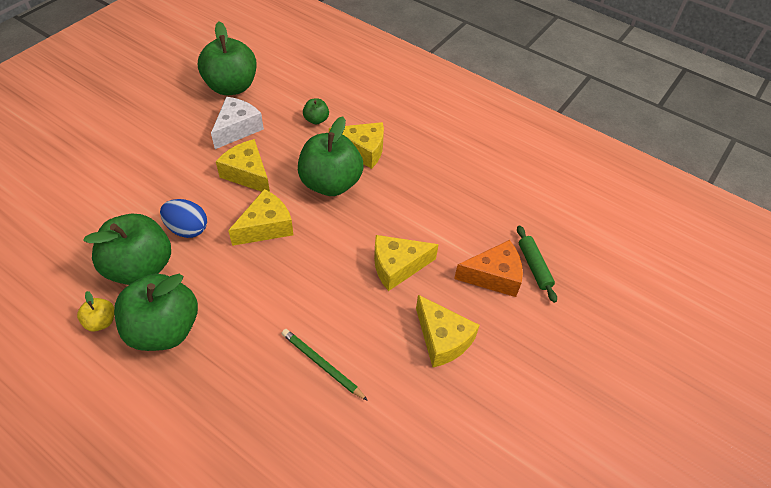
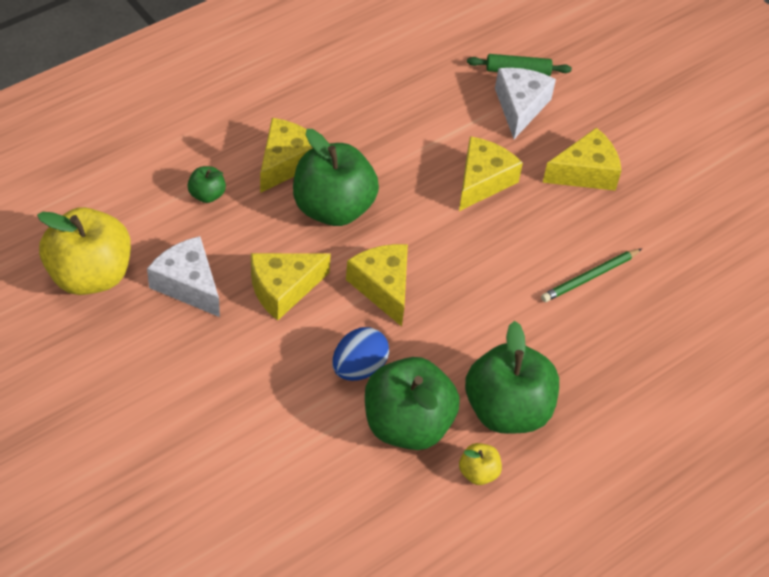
camera: 75 degrees left, 0 degrees up
green apple [198,22,257,95] -> yellow apple [37,207,131,295]
yellow cheese [374,235,439,291] -> yellow cheese turned 150 degrees counterclockwise [459,136,523,211]
orange cheese [454,240,523,297] -> white cheese [495,68,556,139]

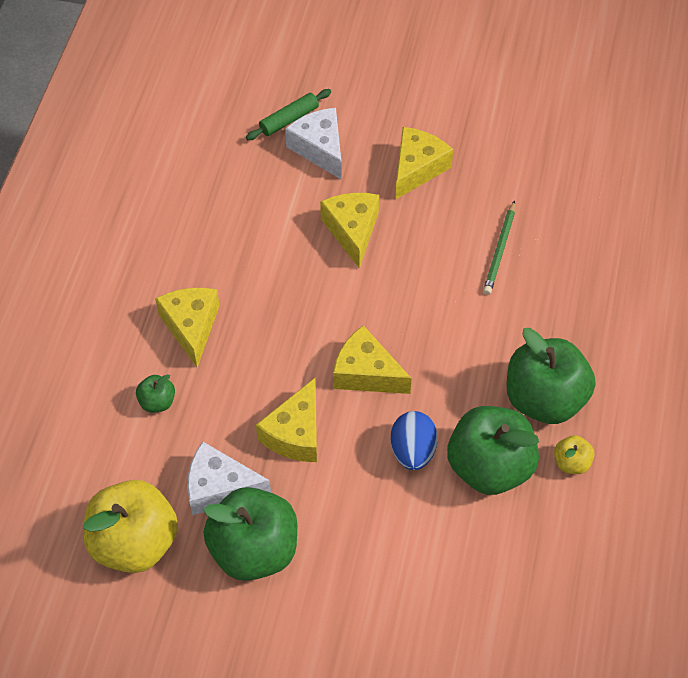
camera: 35 degrees left, 5 degrees up
green apple [293,129,379,226] -> green apple moved to [203,487,297,581]

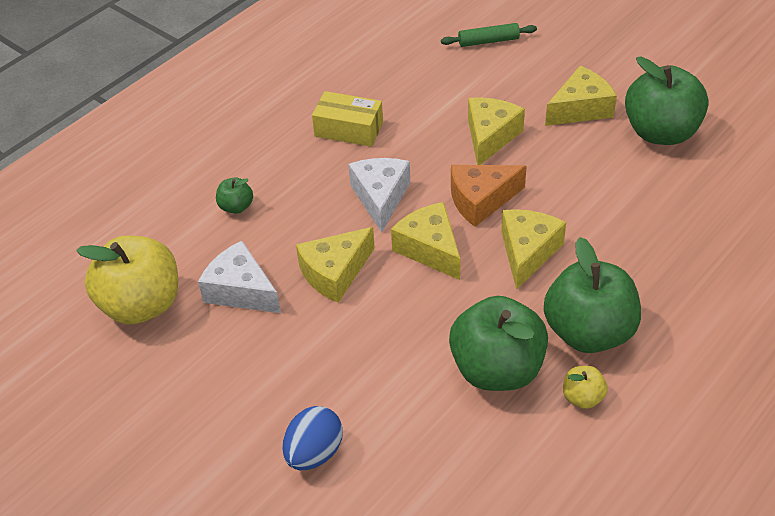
camera: 30 degrees right, 10 degrees down
yellow cheese [155,288,219,367] -> yellow cheese moved to [501,209,566,290]
green apple [203,487,297,581] -> green apple moved to [625,57,709,145]
white cheese [285,108,342,180] -> white cheese moved to [349,158,410,232]
blue egg [391,411,438,470] -> blue egg moved to [282,406,343,470]
green pencil [483,200,515,295] -> none
none -> yellow box [312,91,383,147]
none -> orange cheese [451,165,527,227]

